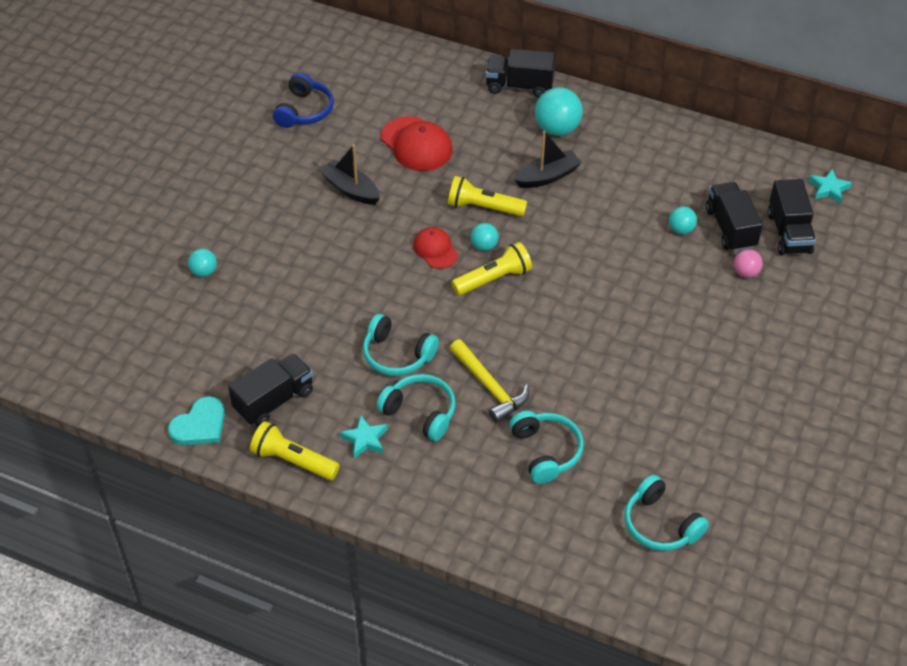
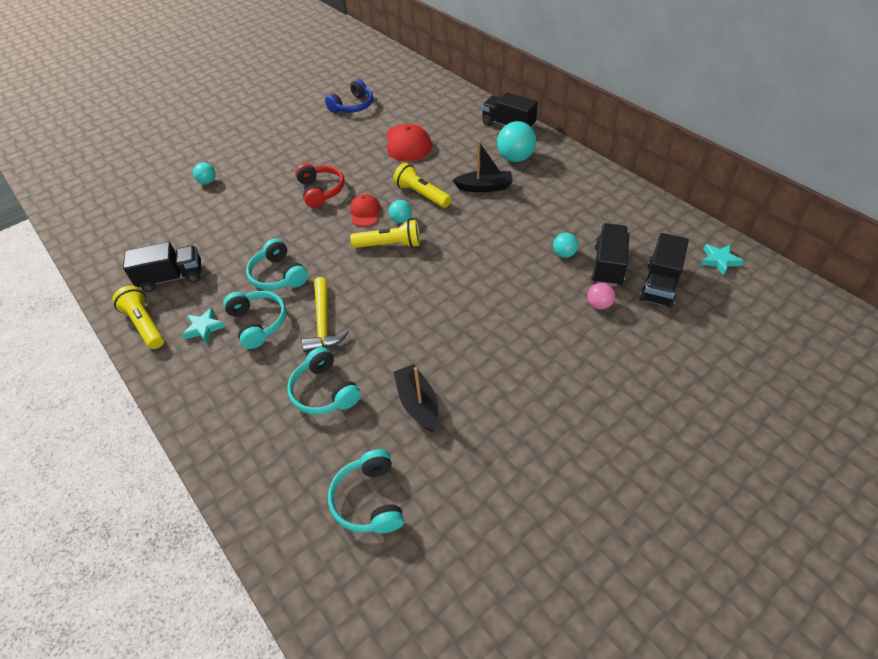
camera: 30 degrees right, 0 degrees up
turquoise heart [168,396,225,445] -> none
black boat [320,144,380,205] -> black boat moved to [393,364,438,432]
turquoise headphones [509,411,583,484] -> turquoise headphones turned 135 degrees clockwise [287,347,361,415]
none -> red headphones [295,163,345,208]

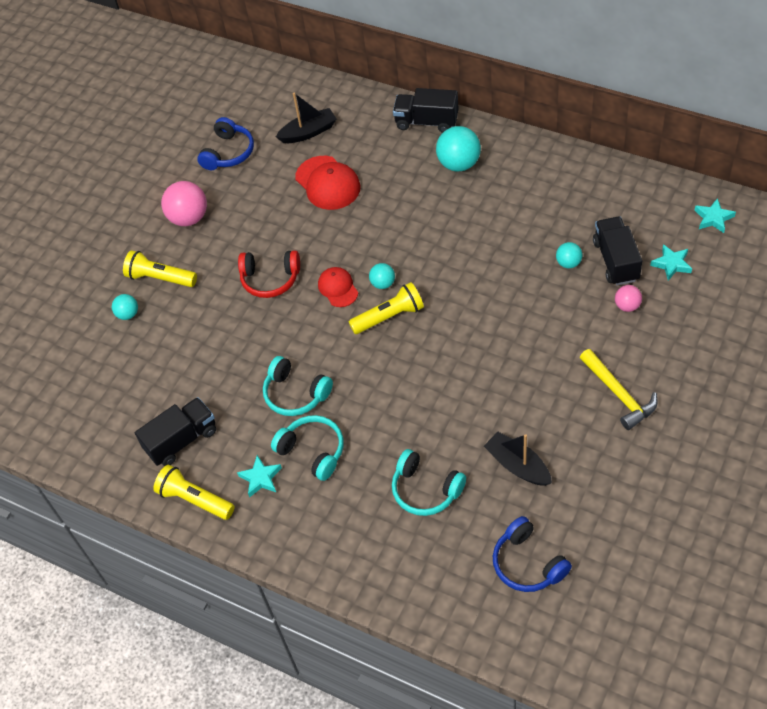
camera: 20 degrees left, 5 degrees up
red headphones [295,163,345,208] -> red headphones turned 135 degrees clockwise [238,250,300,298]
yellow hammer [302,277,349,352] -> yellow hammer moved to [580,349,658,430]
turquoise headphones [328,449,404,533] -> blue headphones [493,516,572,592]
yellow flashlight [393,163,451,208] -> yellow flashlight moved to [123,250,197,287]
black boat [453,141,513,192] -> black boat moved to [276,93,336,143]
black truck [639,233,689,308] -> turquoise star [650,244,692,281]
none -> pink ball [161,181,207,226]

